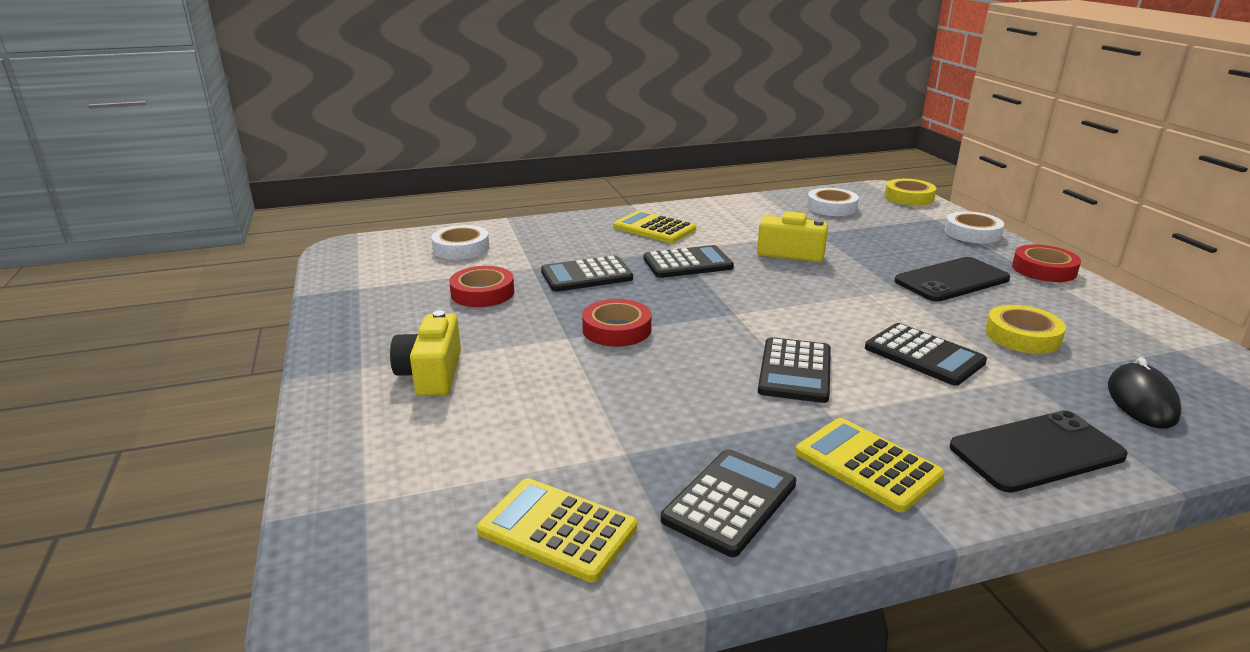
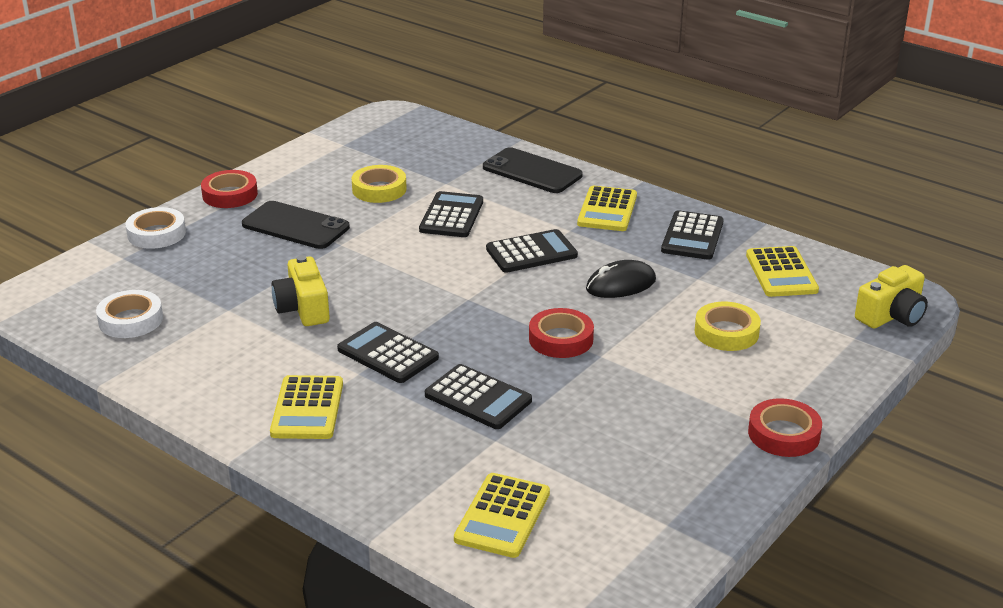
camera: 125 degrees left, 5 degrees up
yellow camera [390,310,461,396] -> yellow camera moved to [855,265,928,328]
white tape [431,225,489,259] -> yellow calculator [454,473,550,558]
red tape [449,266,514,307] -> red tape moved to [748,398,822,457]
black calculator [661,449,796,557] -> black calculator turned 75 degrees counterclockwise [661,210,724,260]
yellow tape [885,179,936,206] -> yellow tape moved to [695,302,761,351]
black mouse [1108,357,1182,429] -> black mouse moved to [586,260,656,298]

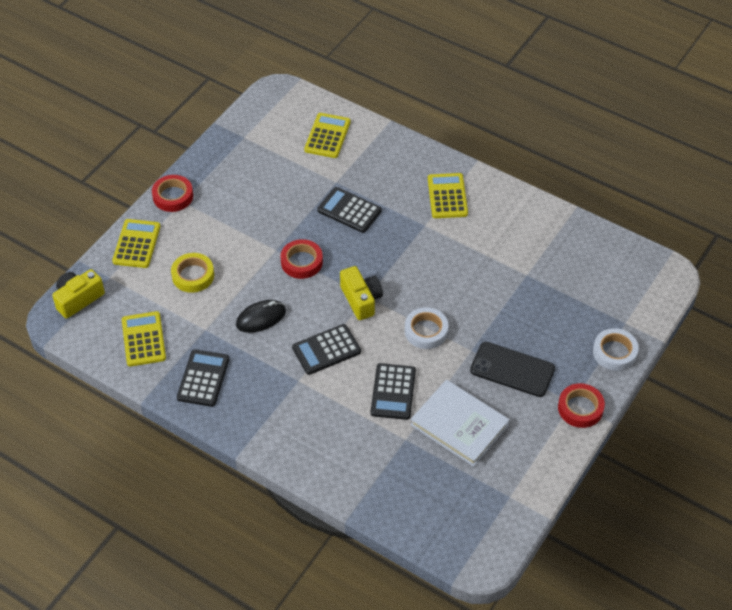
camera: 175 degrees right, 20 degrees up
white tape [96,290,163,338] -> white tape moved to [405,307,448,349]
yellow camera [272,255,330,326] -> yellow camera moved to [340,266,383,320]
black calculator [337,322,439,383] -> none
yellow tape [352,165,407,203] -> white book [410,380,509,467]
black phone [483,147,583,193] -> none
yellow calculator [577,186,637,231] -> yellow calculator moved to [112,219,161,268]

